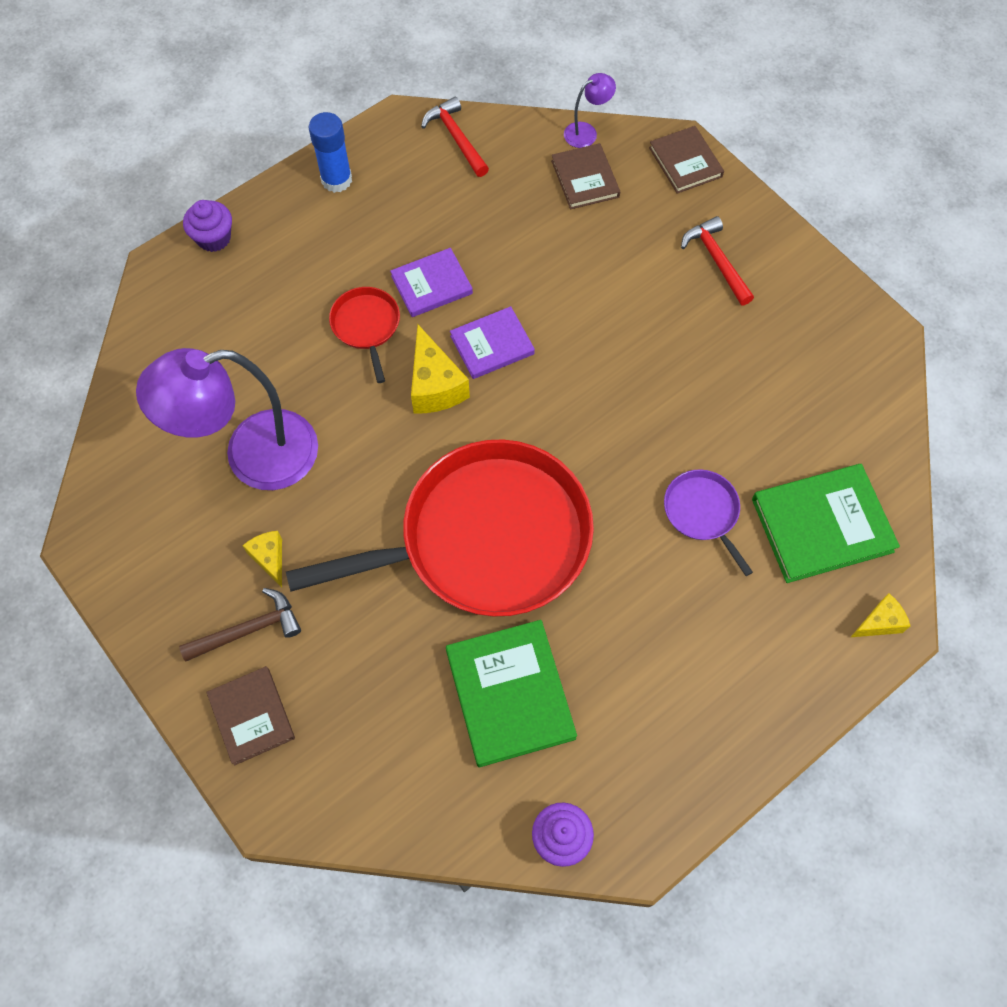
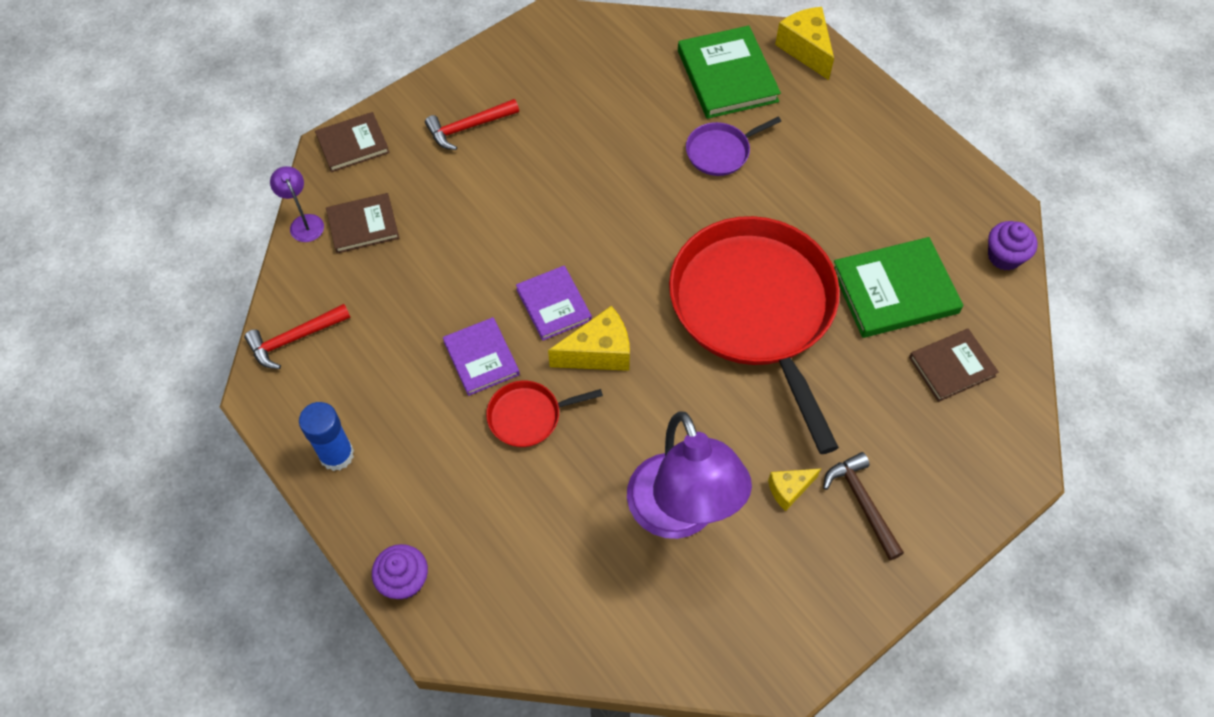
camera: 90 degrees left, 5 degrees down
brown book [206,666,295,766] -> brown book moved to [909,329,999,402]
yellow cheese [851,593,910,637] -> yellow cheese [775,7,834,80], size x1.68

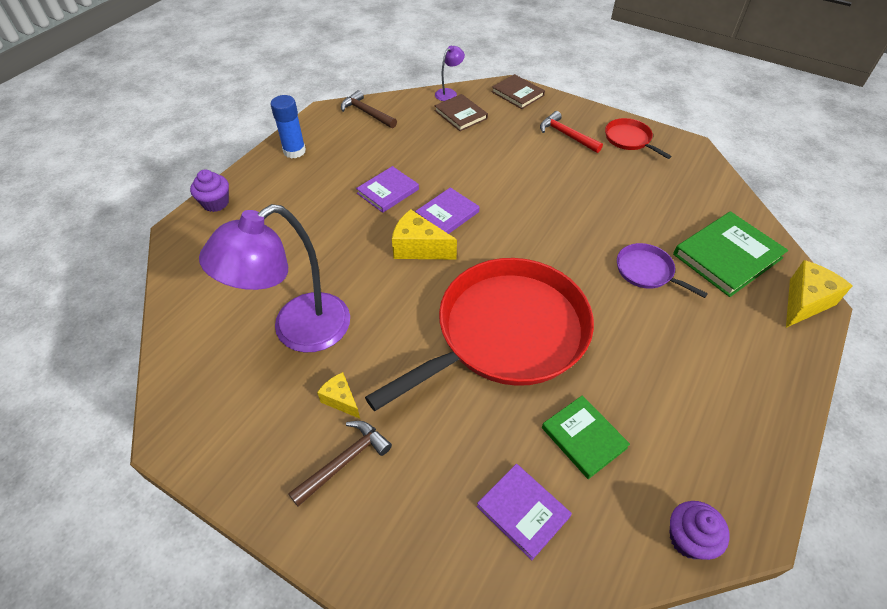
camera: 70 degrees right, 10 degrees down
red hammer [244,304,351,369] -> brown hammer [341,90,397,128]
red pan [486,381,603,447] -> red pan moved to [605,118,672,159]
yellow cheese [548,306,630,371] -> yellow cheese turned 150 degrees clockwise [392,209,457,260]
green book [834,237,963,338] -> green book [542,395,630,479], size x0.63
brown book [909,329,999,402] -> purple book [477,464,572,560]

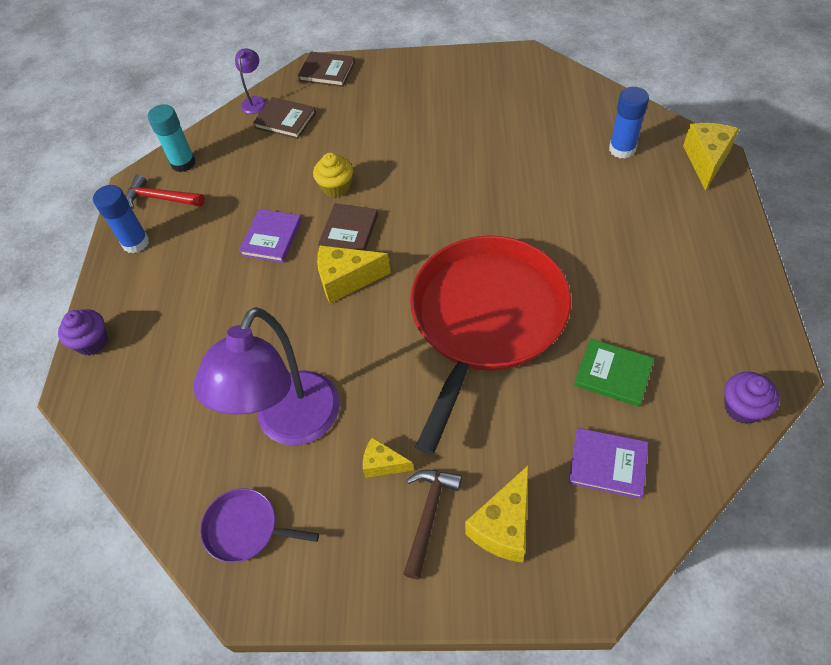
camera: 25 degrees left, 5 degrees up
brown hammer [341,90,397,128] -> turquoise glue stick [148,104,196,172]
purple book [415,187,480,234] -> brown book [318,203,378,251]
red hammer [540,111,603,153] -> red hammer moved to [126,175,205,209]
red pan [605,118,672,159] -> none
purple pan [617,243,708,298] -> purple pan moved to [200,488,319,563]
green book [673,211,788,297] -> blue glue stick [609,87,649,159]
none -> yellow cupcake [313,153,353,198]
none -> yellow cheese [465,465,529,563]

